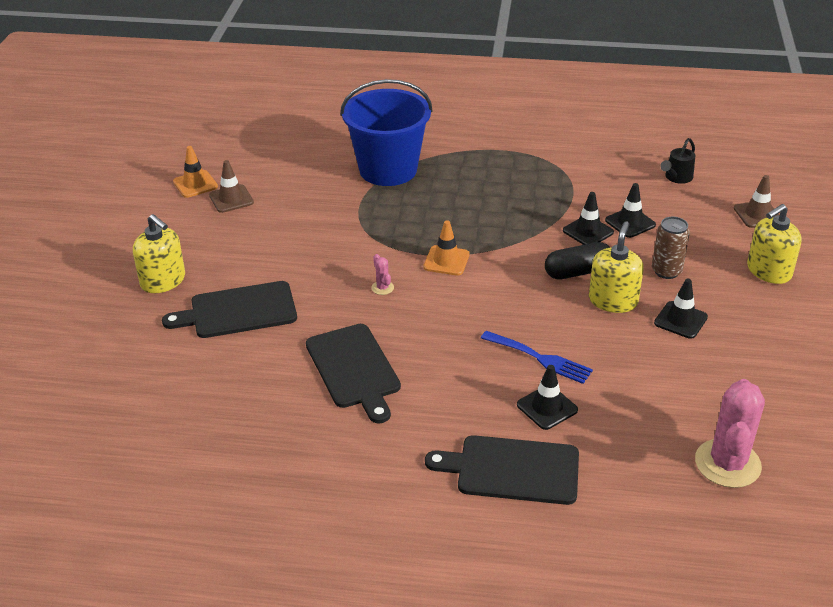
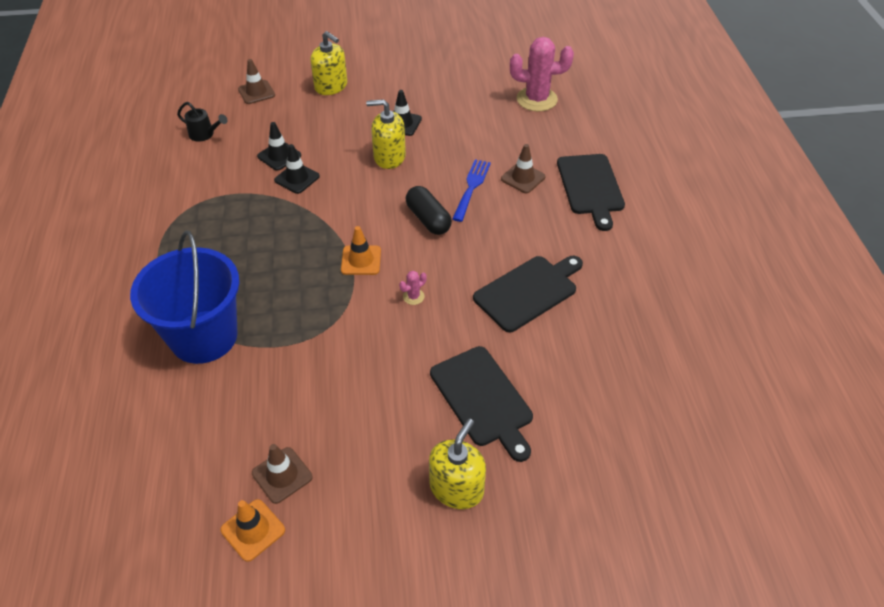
camera: 105 degrees left, 10 degrees up
black traffic cone [517,365,578,430] -> brown traffic cone [501,144,546,193]
black capsule [545,242,611,280] -> black capsule moved to [406,186,452,235]
brown can [652,217,690,279] -> none

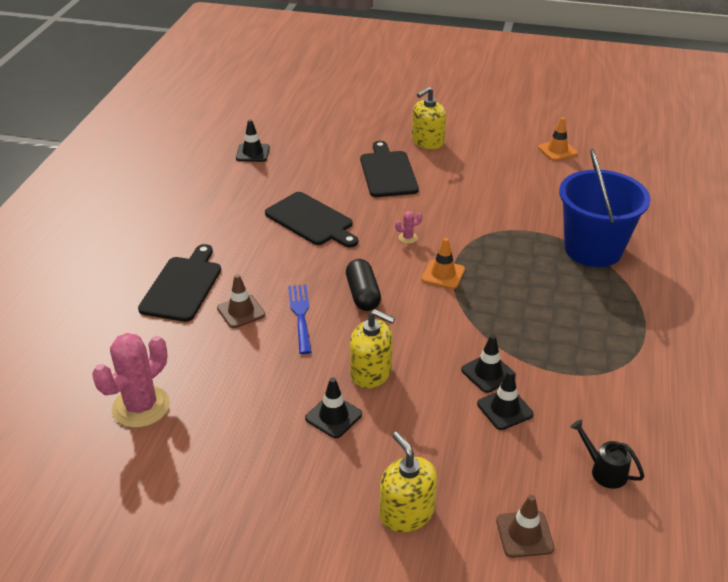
camera: 160 degrees left, 10 degrees down
brown traffic cone [252,444,313,504] -> none
blue fork [452,159,491,222] -> blue fork turned 135 degrees clockwise [288,285,311,354]
black cutting board [473,256,583,332] -> black cutting board turned 120 degrees counterclockwise [265,192,358,248]
pink cactus [510,37,574,111] -> pink cactus turned 75 degrees counterclockwise [92,333,170,428]
none -> black traffic cone [236,119,270,162]

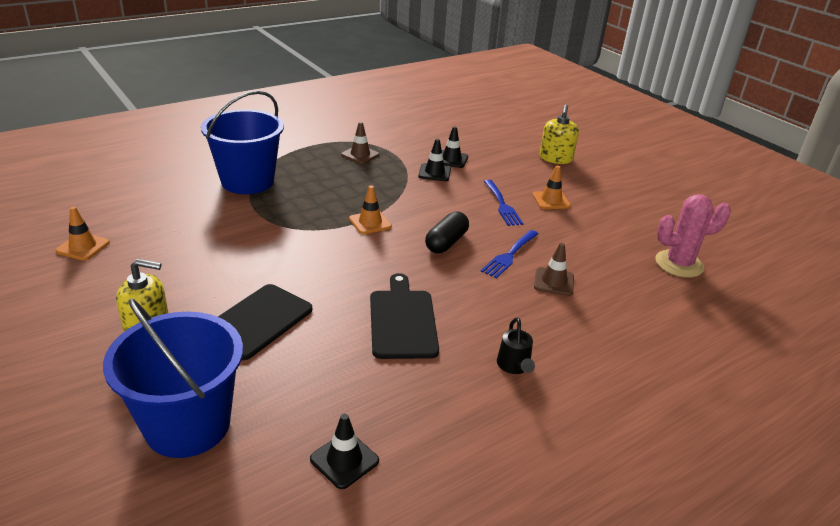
camera: 140 degrees left, 5 degrees down
black cutting board [138,244,221,322] -> none
black traffic cone [305,377,362,438] -> orange traffic cone [533,166,571,209]
yellow soap dispenser [350,309,395,388] -> blue fork [484,180,524,226]
pink cactus [395,211,422,244] -> none
brown traffic cone [496,495,554,558] -> brown traffic cone moved to [341,122,379,164]
black watering can [570,420,644,489] -> black watering can moved to [497,318,535,374]
none -> blue bucket [103,299,243,458]

